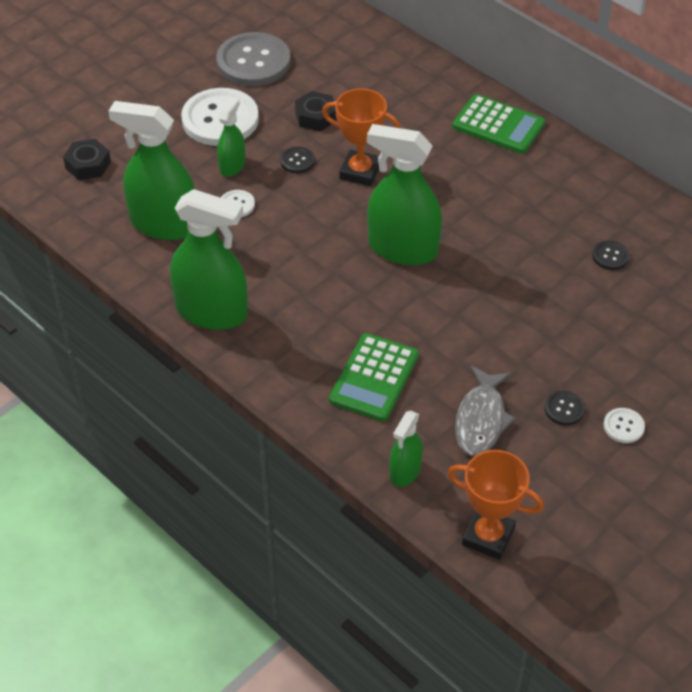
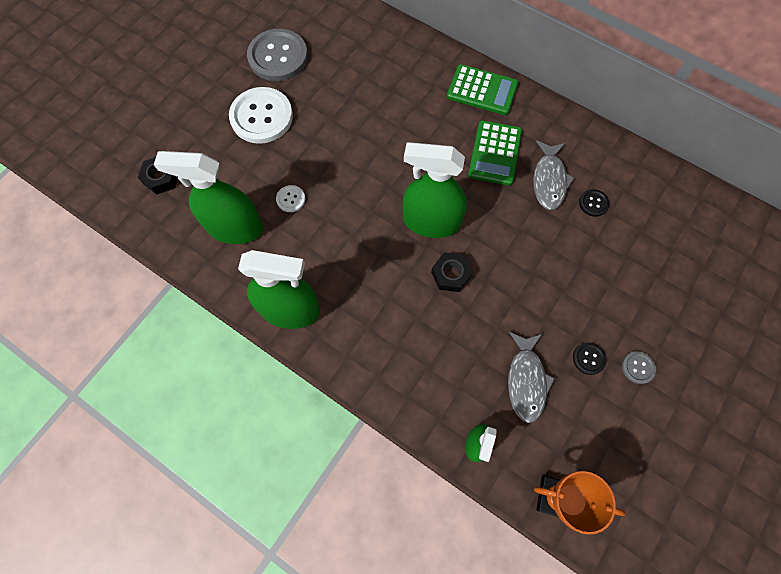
camera: 10 degrees left, 20 degrees up
green spray bottle [217,97,245,177] -> none
black button [280,147,315,173] -> none
black nut [295,91,337,131] -> black nut moved to [431,253,473,292]
orange trophy [322,89,400,186] -> none
green calculator [329,333,419,421] -> green calculator moved to [468,120,522,186]
white button [603,408,645,443] -> grey button [622,351,656,384]
none -> grey fish [533,140,575,210]

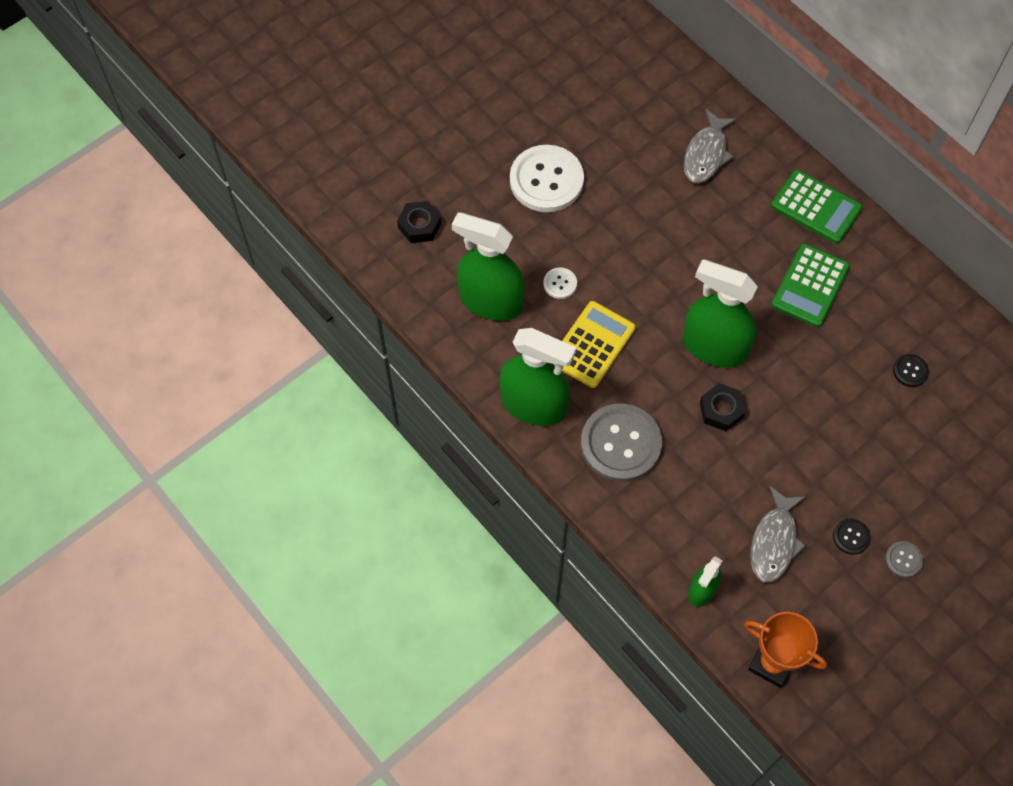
camera: 15 degrees right, 5 degrees down
grey button [247,29,308,81] -> grey button moved to [581,404,662,482]
grey fish [533,140,575,210] -> grey fish moved to [684,109,737,183]
none -> yellow calculator [562,301,636,388]

